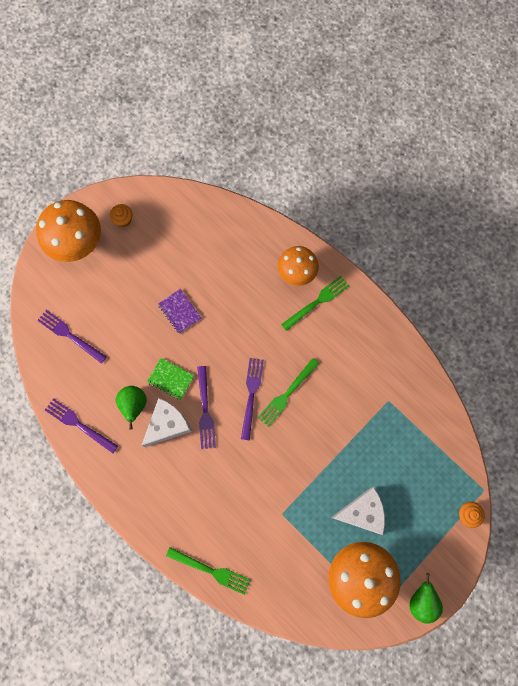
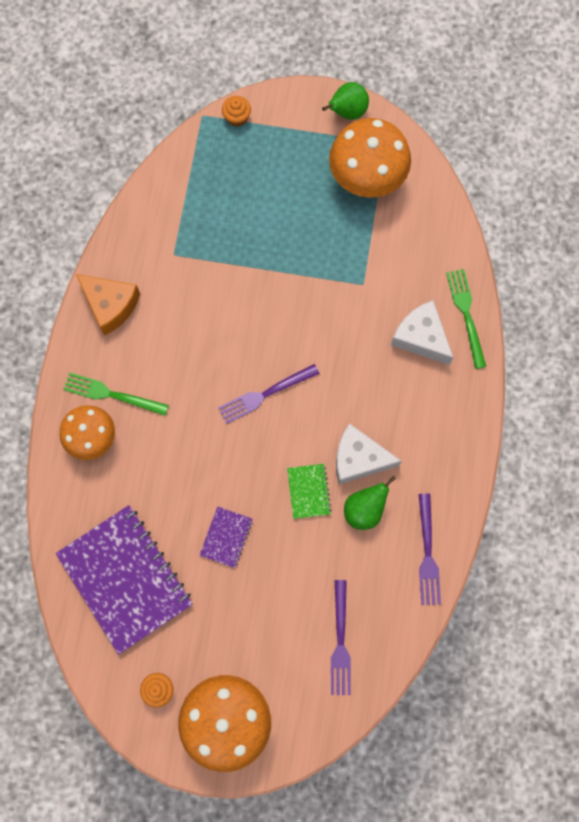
camera: 125 degrees left, 0 degrees up
purple fork [197,366,216,449] -> none
green fork [258,358,319,427] -> none
white cheese [331,487,385,535] -> white cheese moved to [391,300,453,365]
none -> purple notebook [56,505,193,655]
none -> orange cheese [76,274,140,335]

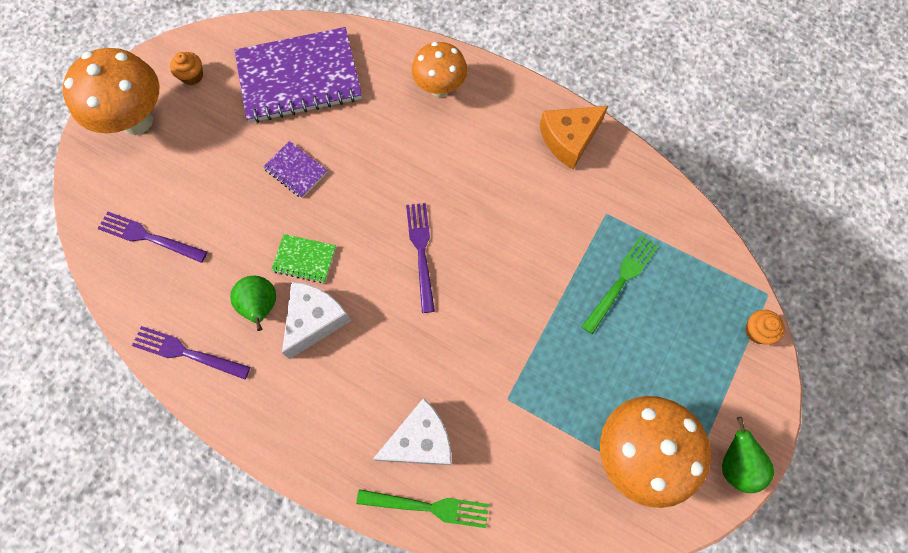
camera: 110 degrees right, 5 degrees down
green fork [63,373,169,416] -> green fork moved to [582,235,658,335]

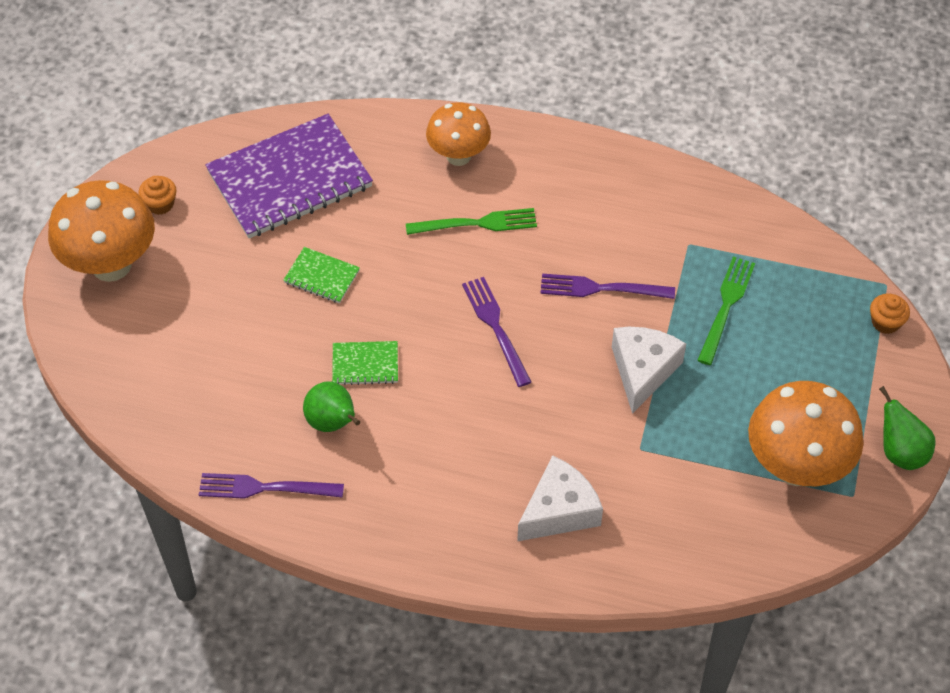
camera: 15 degrees left, 15 degrees down
purple fork [97,211,207,263] -> purple fork moved to [540,274,675,299]
purple notebook [263,141,328,198] -> green notebook [283,247,360,303]
white cheese [282,282,351,359] -> white cheese moved to [612,327,686,414]
green fork [356,489,489,528] -> green fork moved to [406,208,537,235]
orange cheese [540,106,608,169] -> none

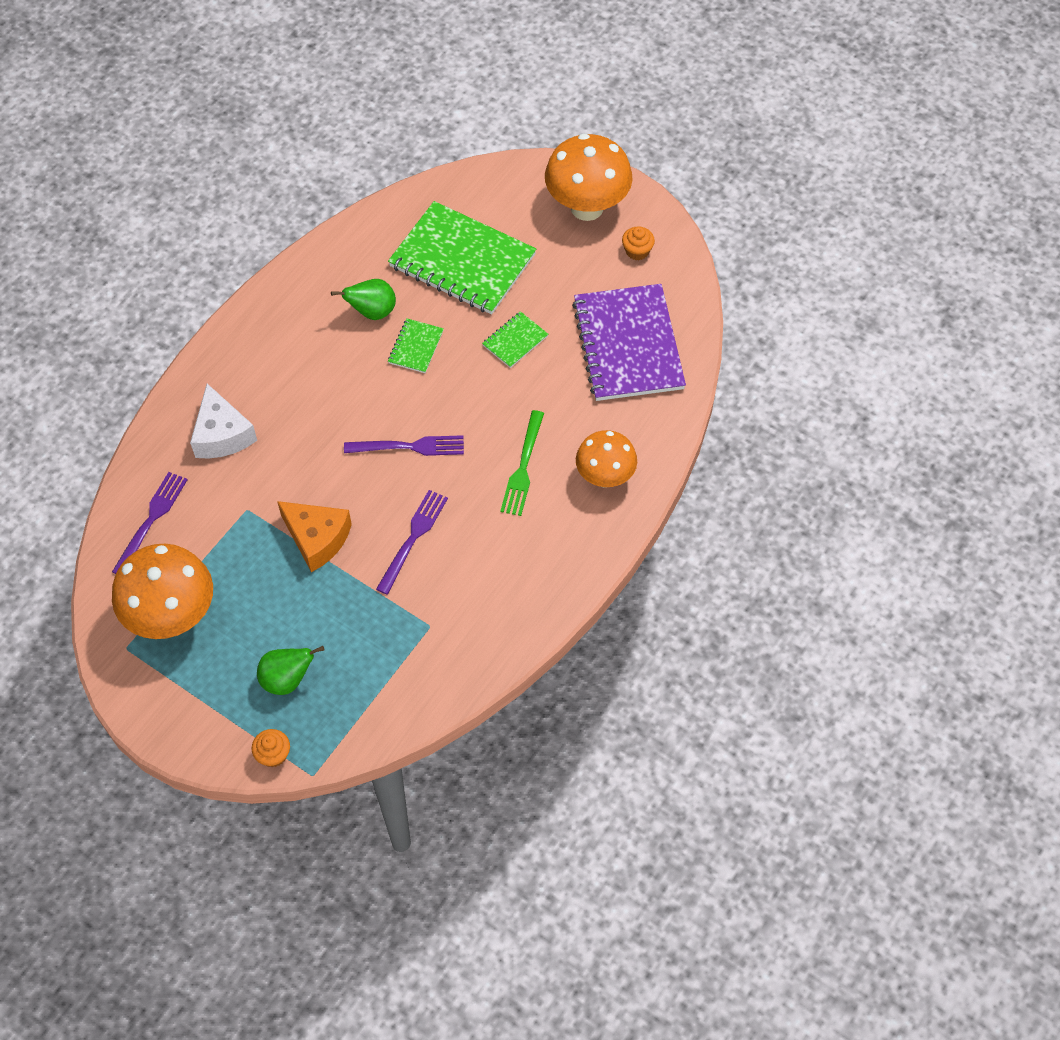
camera: 110 degrees right, 5 degrees up
purple fork [199,473,344,499] -> purple fork moved to [112,472,188,574]
white cheese [612,327,686,414] -> orange cheese [277,501,352,572]
green fork [697,257,755,365] -> none
green pear [879,386,936,470] -> green pear moved to [257,646,324,695]
none -> green notebook [388,201,536,315]

